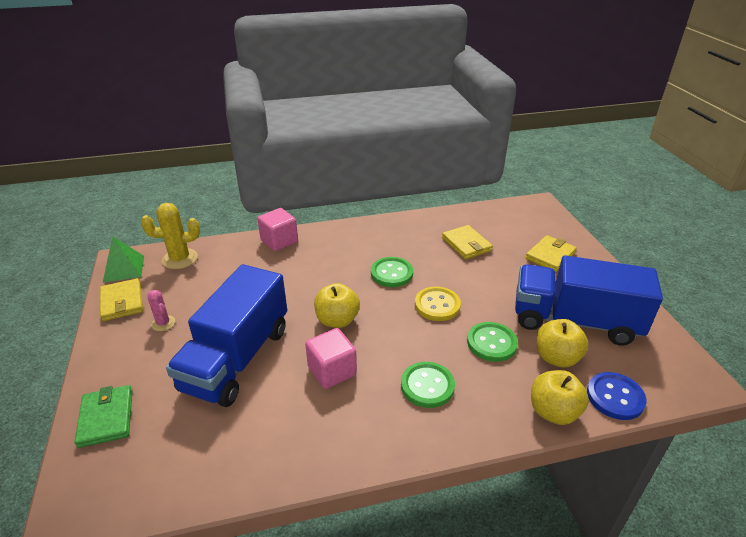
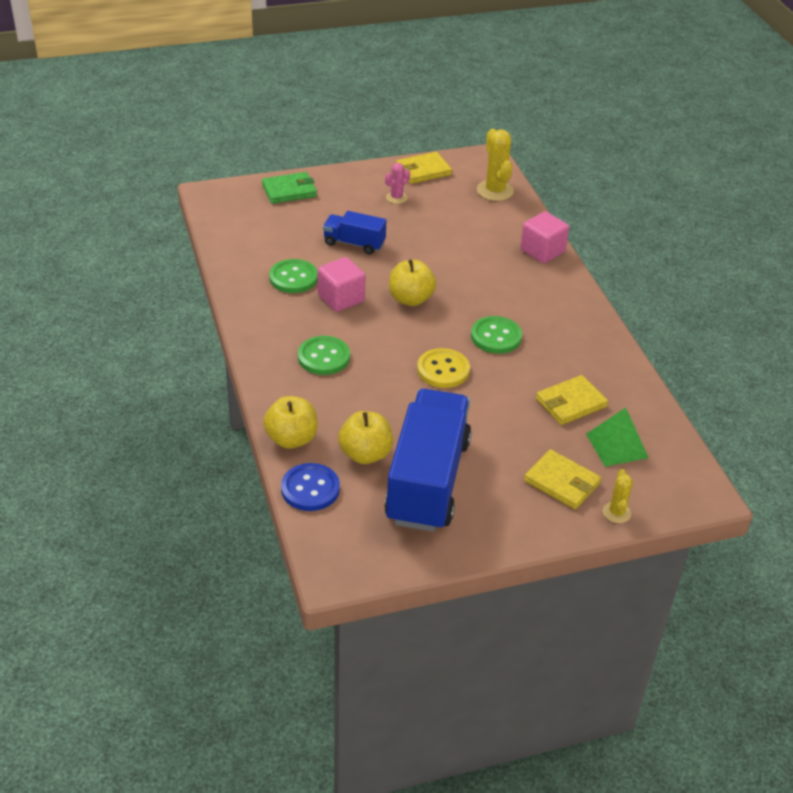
camera: 85 degrees right, 5 degrees up
green pyramid [103,236,144,282] -> green pyramid moved to [586,408,649,467]
blue truck [166,264,287,407] -> blue truck [323,211,386,254], size x0.49
green button [467,322,518,362] -> green button moved to [269,259,317,293]
none -> yellow cactus [603,469,633,523]

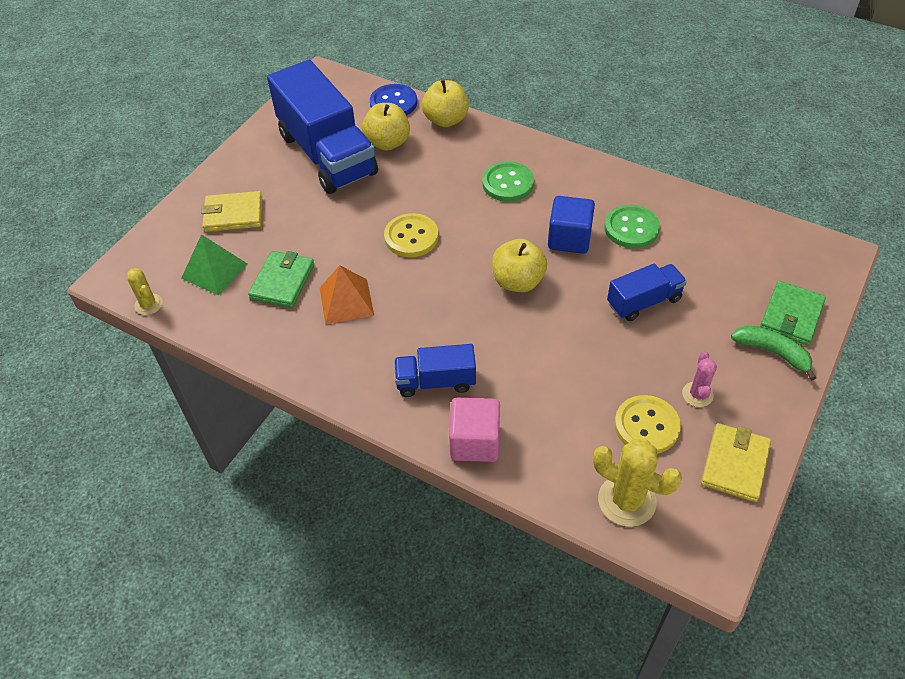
camera: 140 degrees right, 10 degrees up
pink cube [317,257,366,312] -> blue cube [548,196,595,254]
green button [471,316,522,354] -> none
yellow wallet [536,375,608,425] -> green wallet [248,251,314,308]
yellow cactus [603,469,633,523] -> yellow cactus moved to [127,268,163,315]
none -> orange pyramid [320,265,374,325]
none -> blue truck [394,344,476,397]
none -> yellow button [614,395,681,454]
none -> green banana [731,326,816,381]

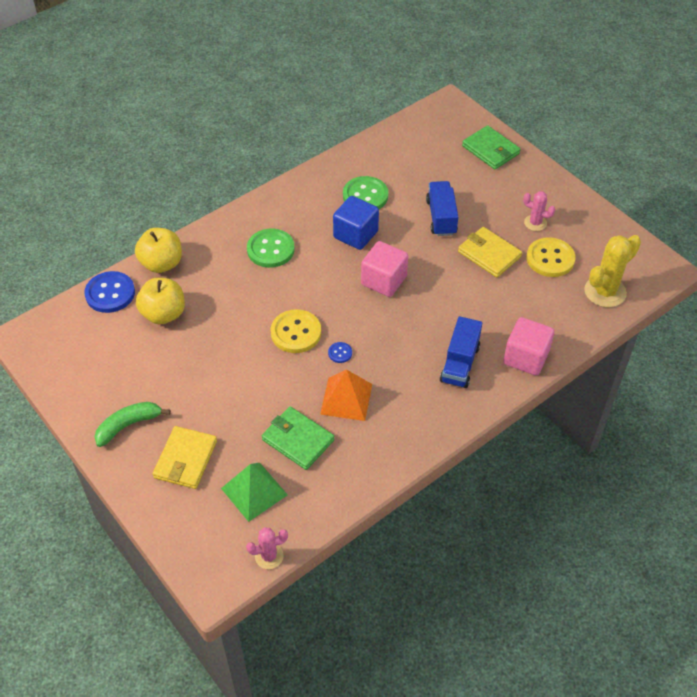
camera: 70 degrees left, 0 degrees up
yellow cactus [127,268,163,315] -> pink cactus [246,527,288,569]
blue truck [267,60,378,194] -> none
yellow apple [492,239,547,292] -> pink cube [361,241,408,297]
yellow wallet [701,423,771,502] -> yellow wallet moved to [458,227,522,277]
green banana [731,326,816,381] -> green banana moved to [95,402,171,447]
none -> blue button [328,342,352,363]

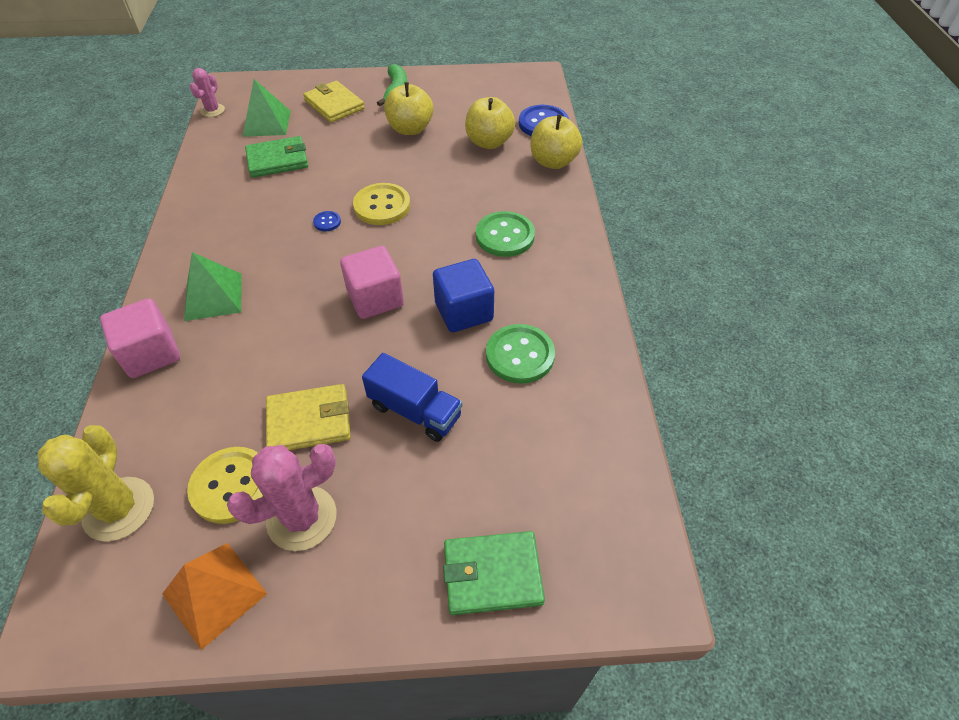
camera: 125 degrees right, 0 degrees up
orange pyramid [320,369,372,421] -> orange pyramid moved to [162,543,267,650]
blue truck [440,316,482,388] -> green pyramid [184,252,242,321]
pink cactus [523,191,556,231] -> pink cactus [227,444,337,551], size x1.74
none -> yellow apple [384,82,433,135]

